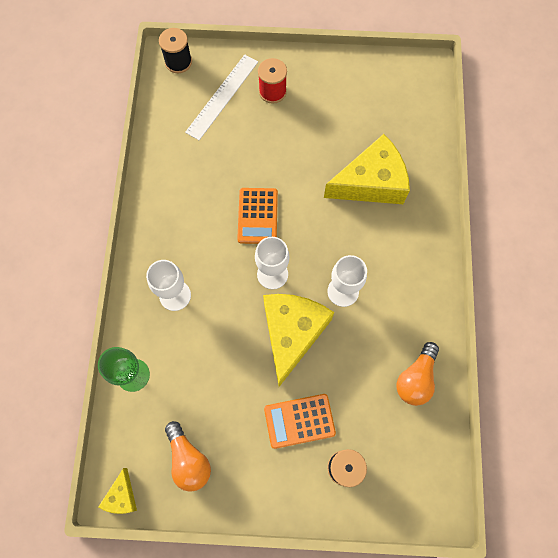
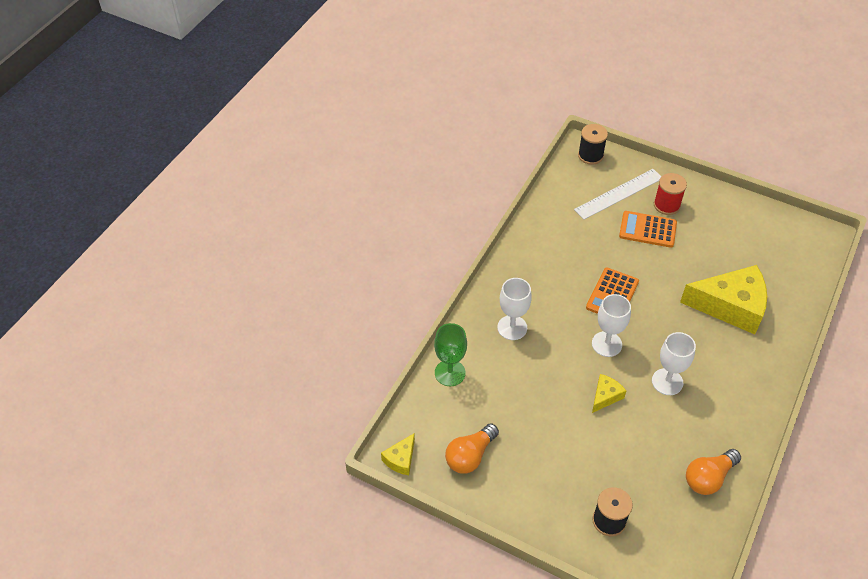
camera: 25 degrees right, 20 degrees down
orange light bulb [165,421,211,492] -> orange light bulb turned 45 degrees clockwise [445,423,499,474]
yellow cheese [263,294,334,387] -> yellow cheese [592,374,626,413], size x0.46
orange calculator [264,394,336,449] -> orange calculator moved to [619,211,677,248]

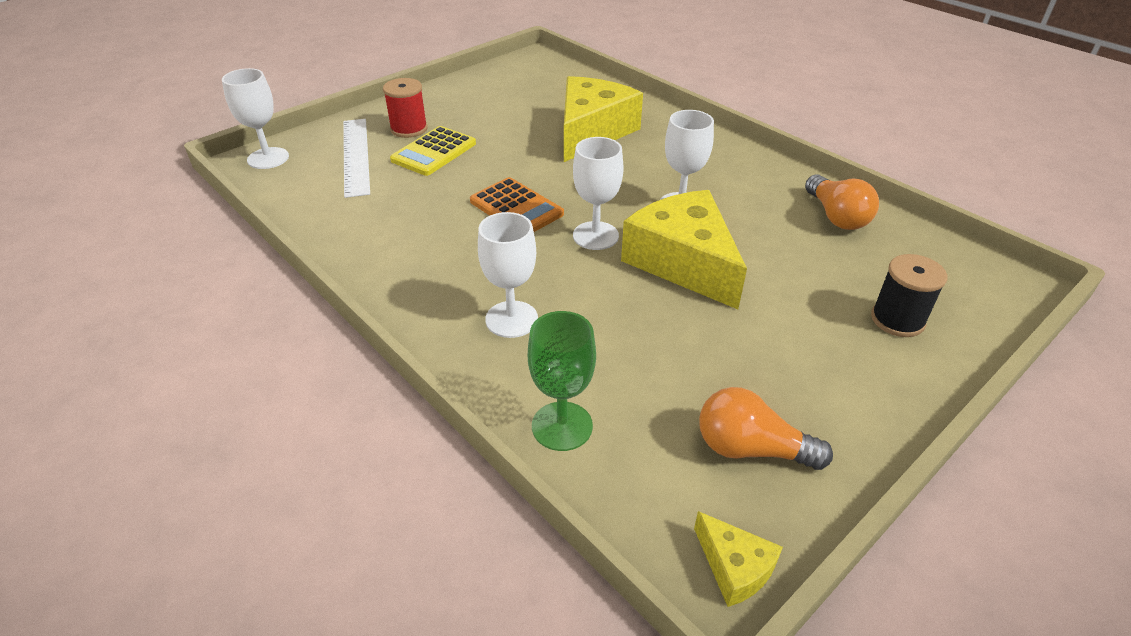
camera: 70 degrees left, 10 degrees down
orange light bulb [445,423,499,474] -> orange light bulb turned 135 degrees clockwise [699,387,833,470]
black spool [578,124,608,165] -> white goblet [222,68,289,169]
yellow cheese [592,374,626,413] -> yellow cheese [621,190,747,309], size x2.20
orange calculator [619,211,677,248] -> yellow calculator [390,126,476,176]

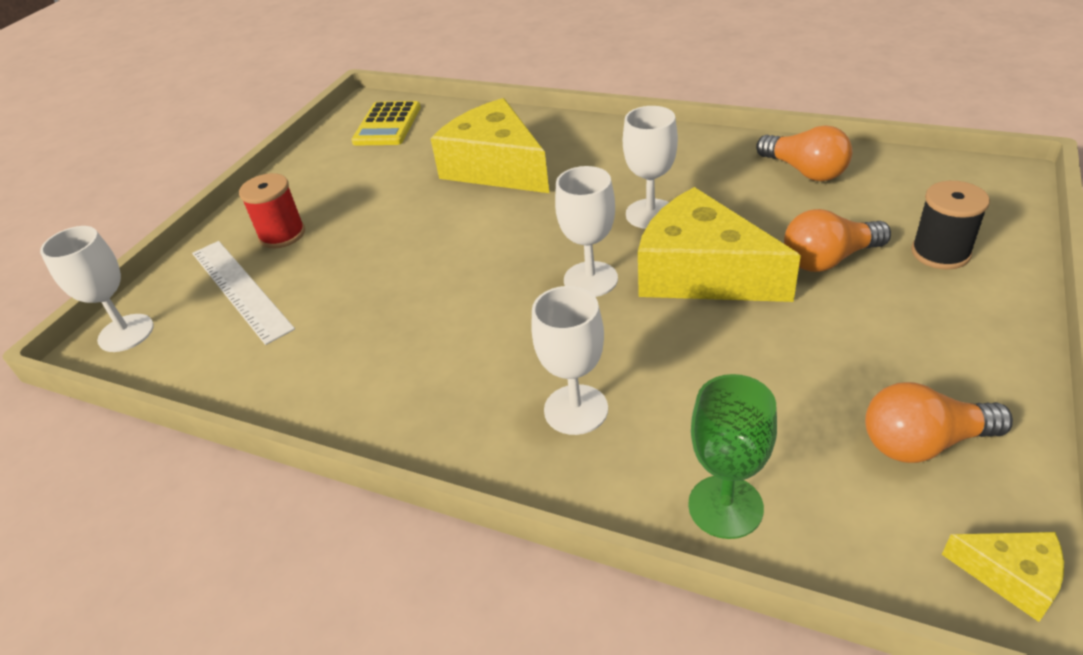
camera: 20 degrees left, 0 degrees up
yellow calculator [390,126,476,176] -> yellow calculator moved to [351,101,421,145]
orange calculator [470,177,564,232] -> none
yellow cheese [564,76,643,162] -> yellow cheese turned 45 degrees counterclockwise [430,98,549,193]
none -> orange light bulb [784,209,891,272]

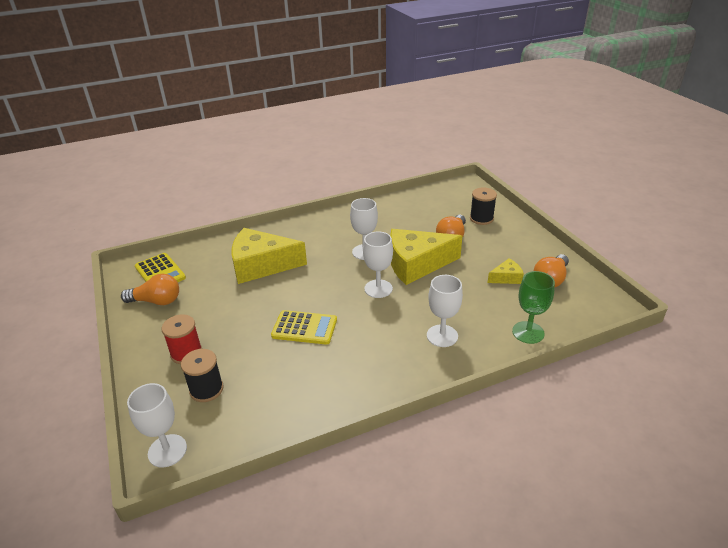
camera: 50 degrees left, 5 degrees down
white ruler [192,241,295,345] -> black spool [181,349,224,402]
orange light bulb [756,125,852,181] -> orange light bulb moved to [121,273,179,305]
yellow cheese [942,532,1064,622] -> yellow cheese moved to [488,258,524,284]
none -> yellow calculator [271,310,337,345]

